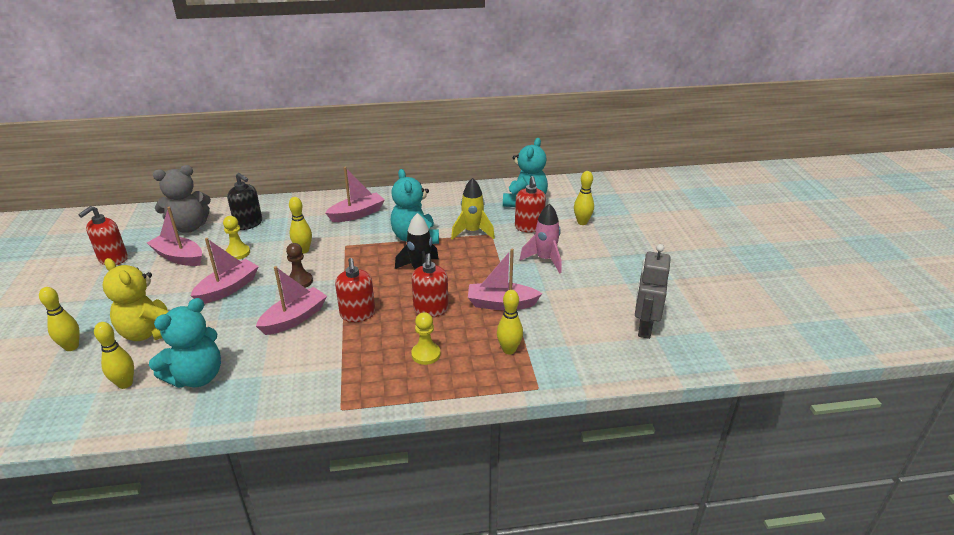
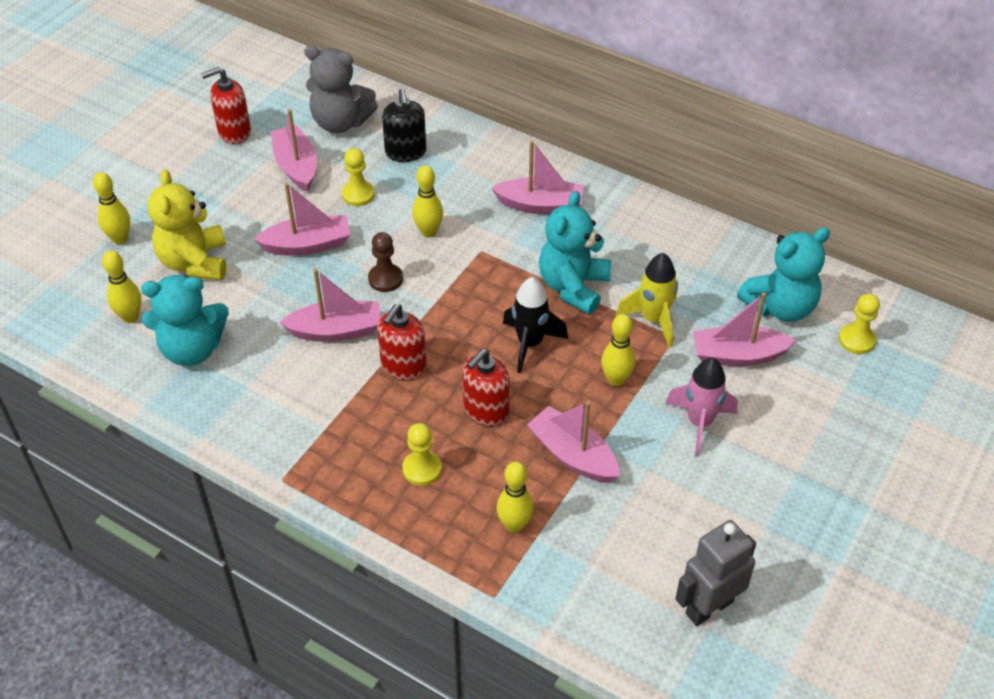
camera: 40 degrees right, 15 degrees up
red soap dispenser [515,176,546,232] -> pink boat [693,292,796,366]
yellow bowling pin [574,171,594,225] -> yellow bowling pin moved to [601,314,635,386]
none -> yellow pawn [839,293,880,354]

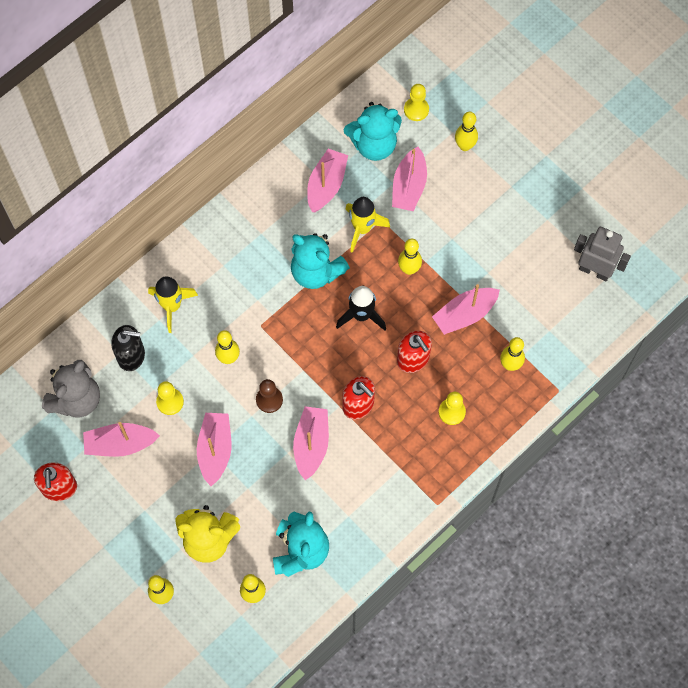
camera: 75 degrees left, 20 degrees up
pink boat [491,140,584,214] -> pink boat moved to [307,149,348,212]
pink rocket [665,358,738,456] -> none
grey robot [675,520,756,626] -> grey robot turned 135 degrees clockwise [574,227,631,281]
turquoise teddy bear [737,227,830,322] -> turquoise teddy bear turned 90 degrees clockwise [344,102,402,161]
none -> yellow rocket [148,276,198,333]
none -> yellow bowling pin [455,112,478,151]

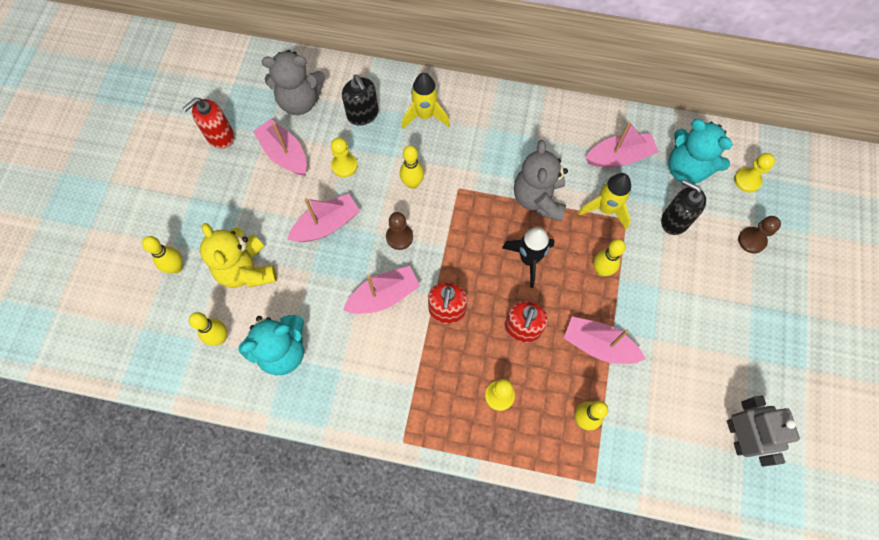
camera: 55 degrees right, 0 degrees up
turquoise teddy bear [291,233,350,289] -> grey teddy bear [514,140,568,221]
pink boat [392,147,427,211] -> black soap dispenser [661,180,706,235]
yellow bowling pin [455,112,478,151] -> brown pawn [738,216,781,253]

